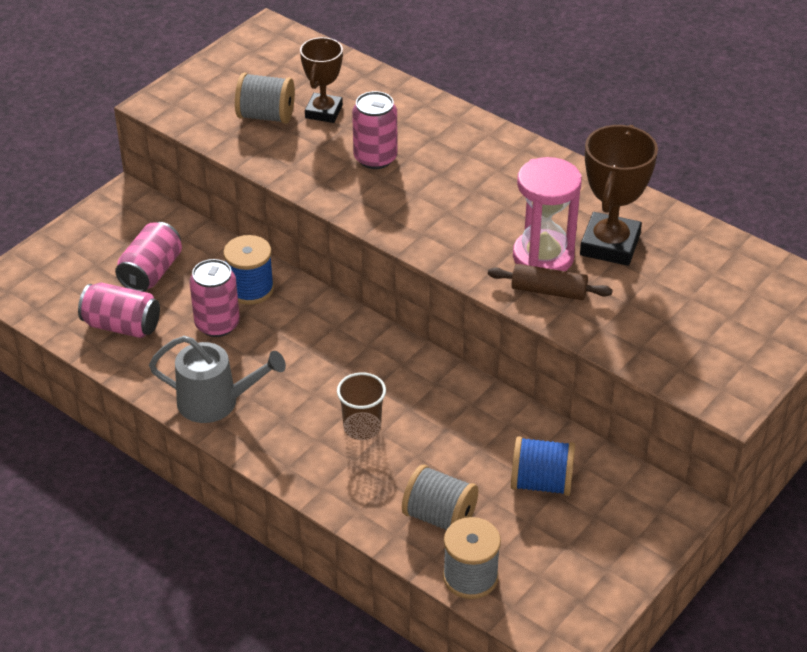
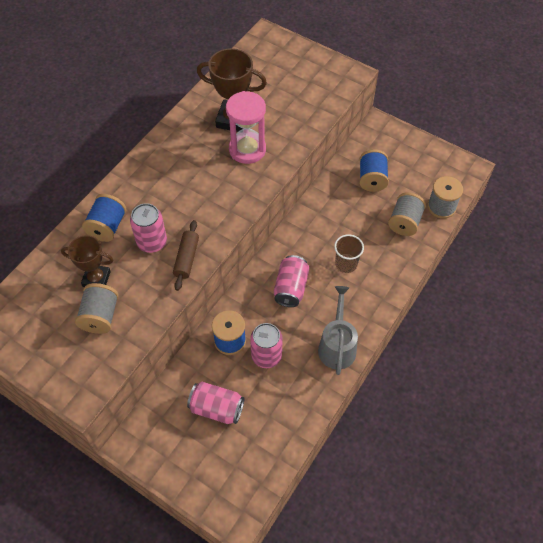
camera: 95 degrees left, 15 degrees up
pink can [78,282,160,338] -> pink can moved to [274,255,309,307]
brown rolling pin [488,264,613,300] -> brown rolling pin moved to [173,220,199,291]
none -> blue spool [82,194,127,242]

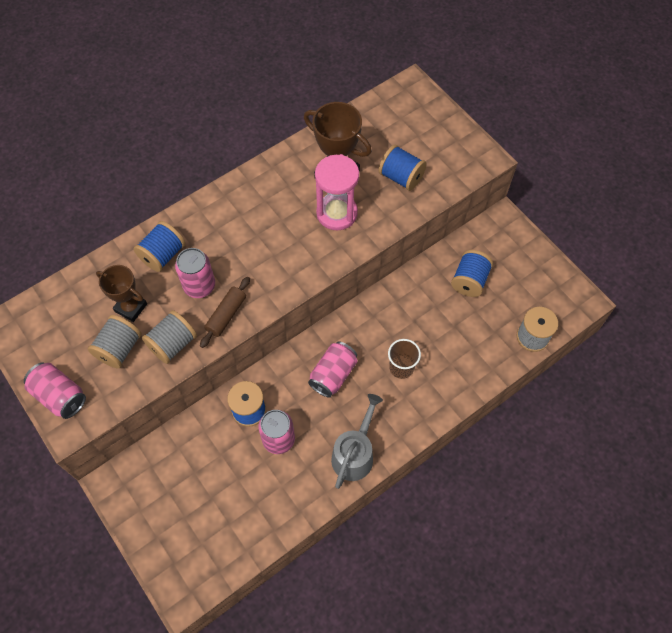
camera: 20 degrees right, 5 degrees up
pink can [187,382,244,424] -> pink can moved to [24,363,86,419]
grey spool [388,192,426,236] -> grey spool moved to [142,310,197,364]
none -> blue spool [379,145,427,191]

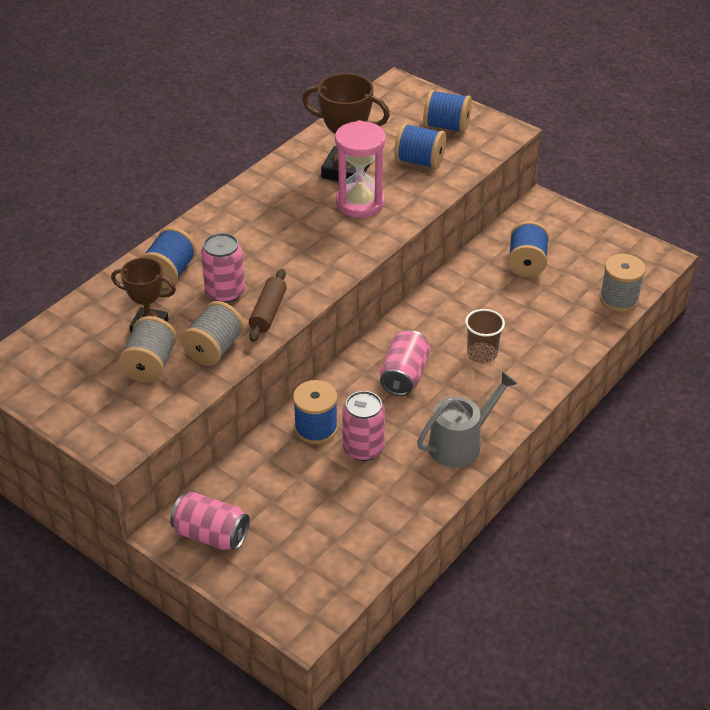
camera: 15 degrees left, 20 degrees down
pink can [24,363,86,419] -> pink can moved to [170,492,250,550]
grey watering can [331,394,383,489] -> grey watering can turned 45 degrees clockwise [417,371,517,468]
none -> blue spool [423,90,472,133]

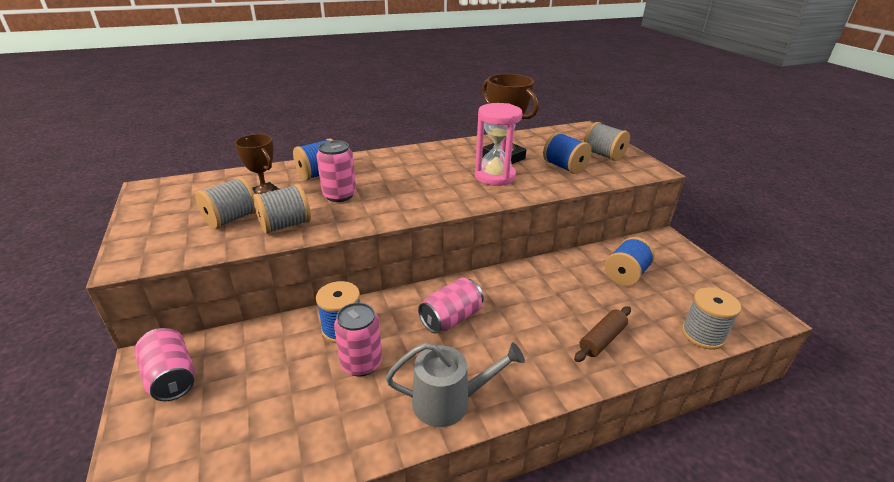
camera: 30 degrees right, 10 degrees down
brown rolling pin [249,269,287,342] -> brown rolling pin moved to [574,306,631,362]
blue spool [423,90,472,133] -> grey spool [584,122,630,161]
brown cup [465,309,505,364] -> none

